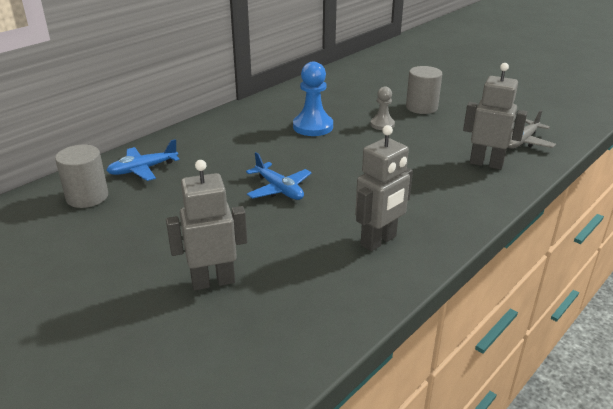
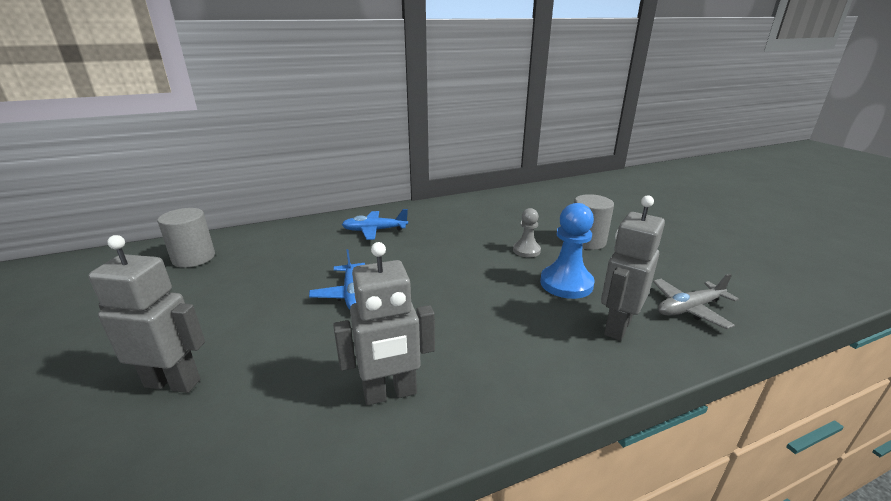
camera: 25 degrees right, 5 degrees down
blue plane [106,139,180,181] -> blue plane moved to [342,209,408,240]
blue pawn [293,62,333,136] -> blue pawn moved to [540,203,595,299]
grey robot [463,63,528,170] -> grey robot turned 105 degrees counterclockwise [601,195,665,341]

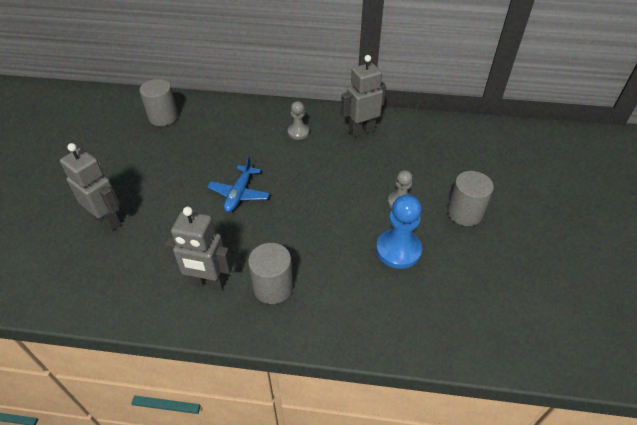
camera: 30 degrees right, 20 degrees up
blue plane [342,209,408,240] -> grey pawn [288,101,309,140]
grey robot [601,195,665,341] -> grey robot moved to [341,55,386,137]
grey plane [653,274,739,329] -> none
none -> grey cylinder [248,243,293,304]

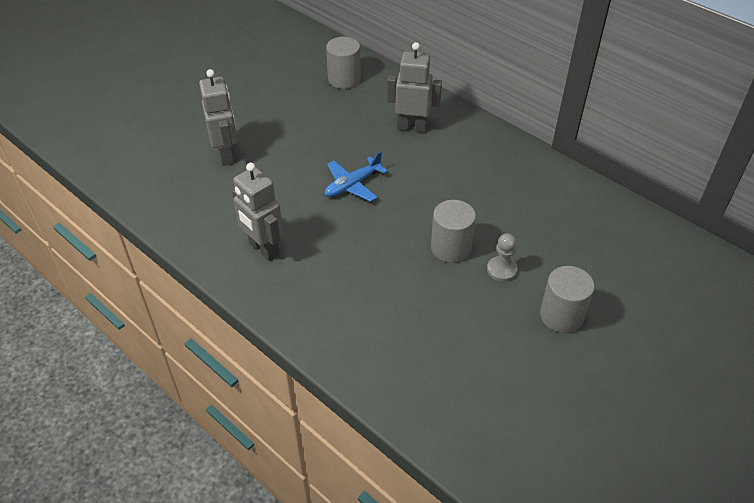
camera: 35 degrees right, 0 degrees up
grey cylinder [248,243,293,304] -> grey cylinder moved to [431,200,476,263]
grey pawn [288,101,309,140] -> none
grey robot [341,55,386,137] -> grey robot moved to [387,42,442,133]
blue pawn [376,194,422,269] -> none

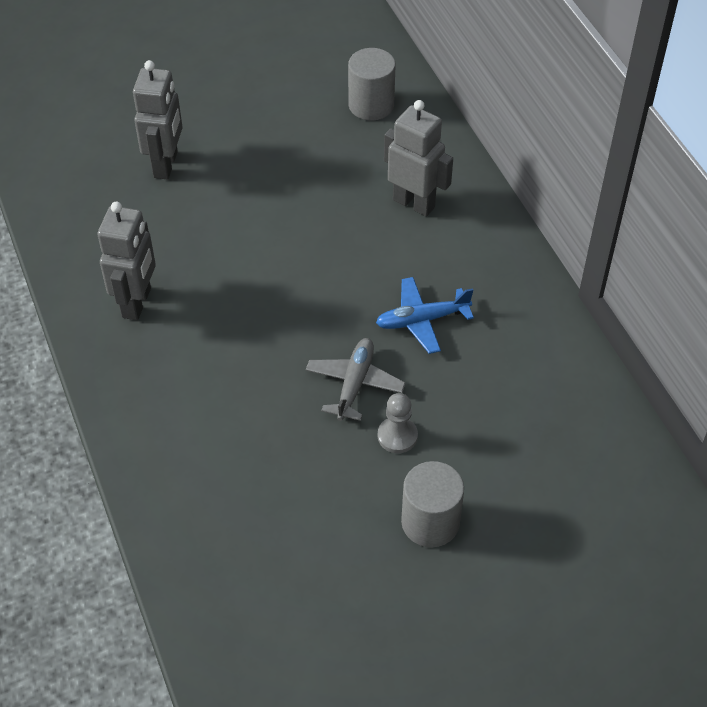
camera: 25 degrees right, 5 degrees up
grey robot [232,163,283,261] -> grey robot turned 150 degrees counterclockwise [98,202,156,320]
blue plane [325,151,388,202] -> blue plane moved to [376,277,474,354]
grey cylinder [431,200,476,263] -> grey plane [306,338,405,421]

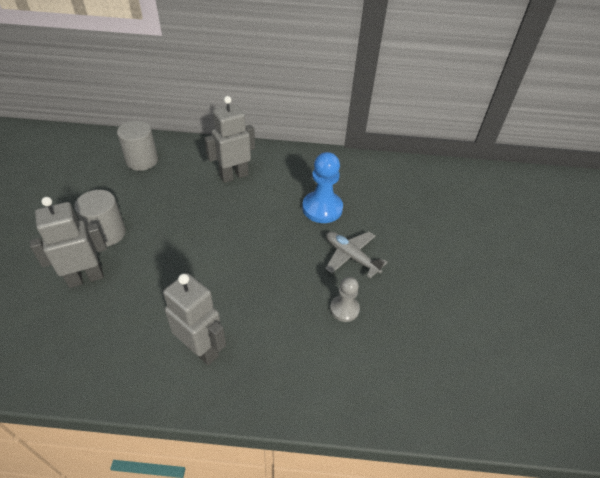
camera: 65 degrees left, 5 degrees down
grey robot [133,60,183,179] -> grey robot turned 60 degrees counterclockwise [30,197,107,288]
blue plane [376,277,474,354] -> blue pawn [302,152,343,223]
grey pawn [378,393,418,453] -> grey pawn moved to [330,277,360,322]
grey cylinder [401,461,464,547] -> grey cylinder moved to [74,190,126,246]

